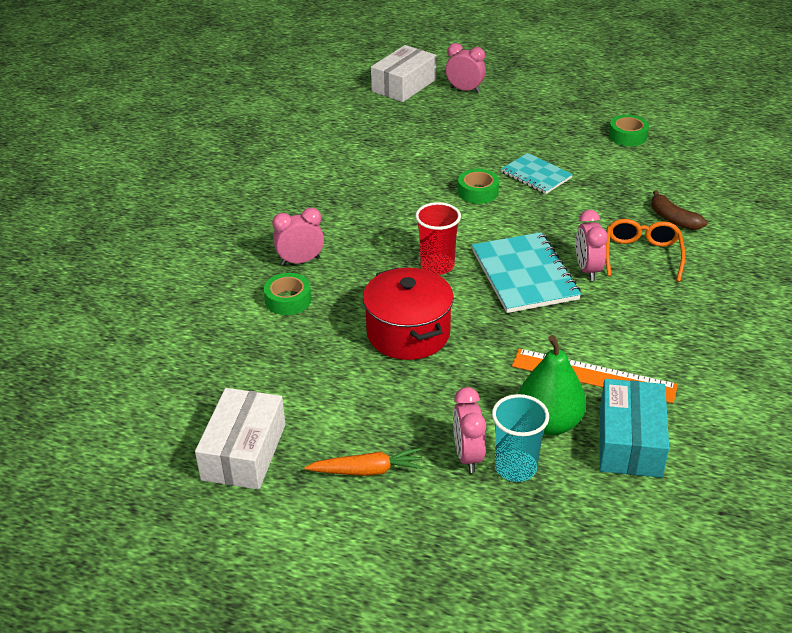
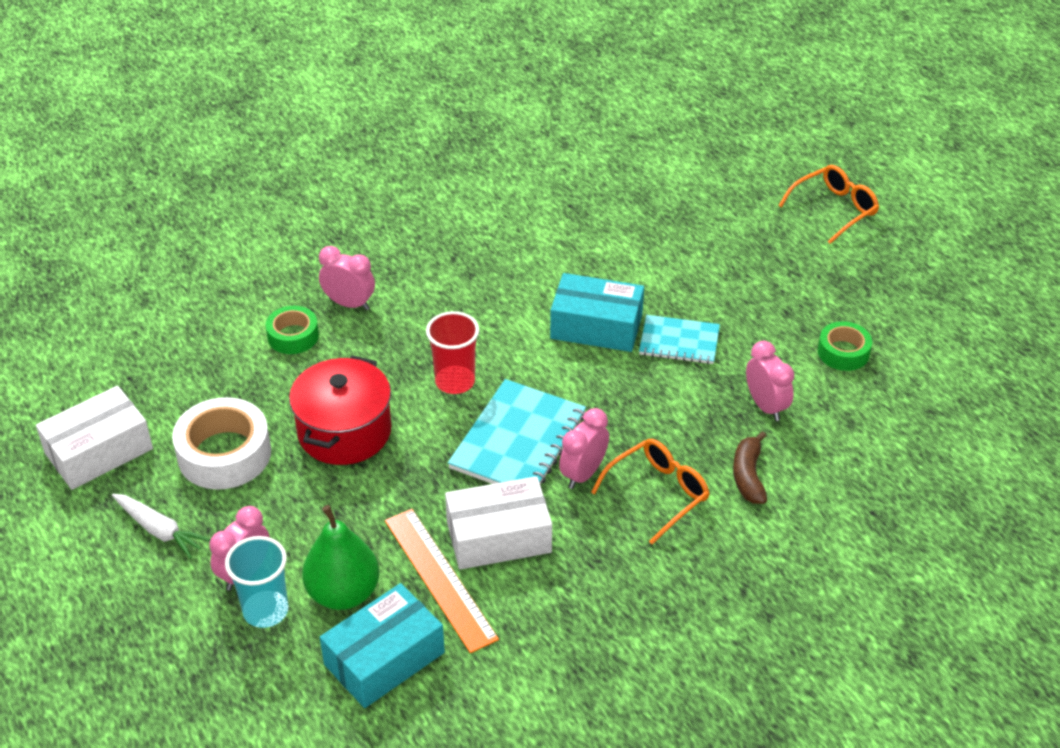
camera: 40 degrees right, 5 degrees up
orange carrot [304,448,424,476] -> white carrot [112,494,210,559]
white box [371,45,436,102] -> white box moved to [445,476,552,570]
pink clock [446,43,486,93] -> pink clock moved to [746,341,794,421]
green tape [458,169,499,204] -> turquoise box [550,273,644,352]
turquoise notebook [501,153,573,194] -> turquoise notebook turned 75 degrees counterclockwise [639,315,720,364]
none -> white tape [172,397,271,490]
none -> orange glasses [778,165,879,244]

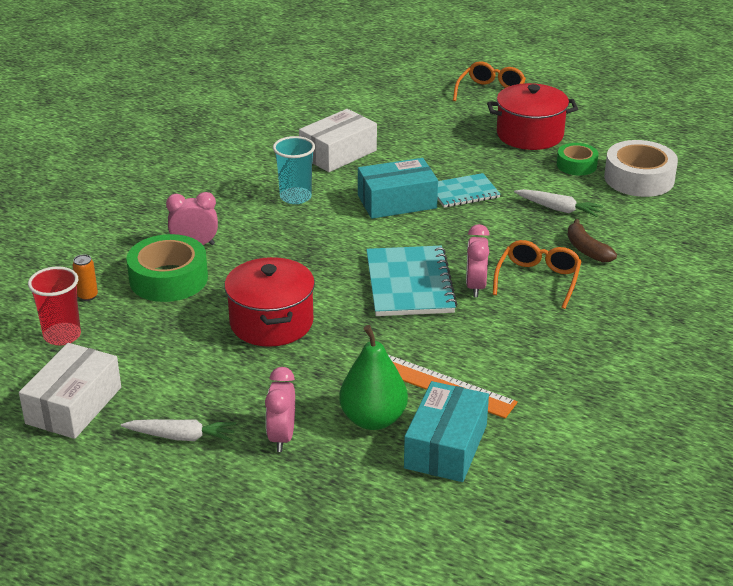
camera: 30 degrees left, 10 degrees down
white tape [172,397,271,490] -> white tape moved to [604,140,678,197]
turquoise cup [225,536,288,628] -> turquoise cup moved to [273,136,315,204]
green tape [266,306,319,354] -> green tape [126,234,208,302], size x1.70
red cup [426,311,479,394] -> red cup moved to [28,267,81,346]
white box [445,476,552,570] -> white box moved to [299,109,377,172]
pink clock [746,341,794,421] -> white carrot [514,189,603,217]
none -> orange can [72,254,98,301]
none -> red pot [487,83,578,150]

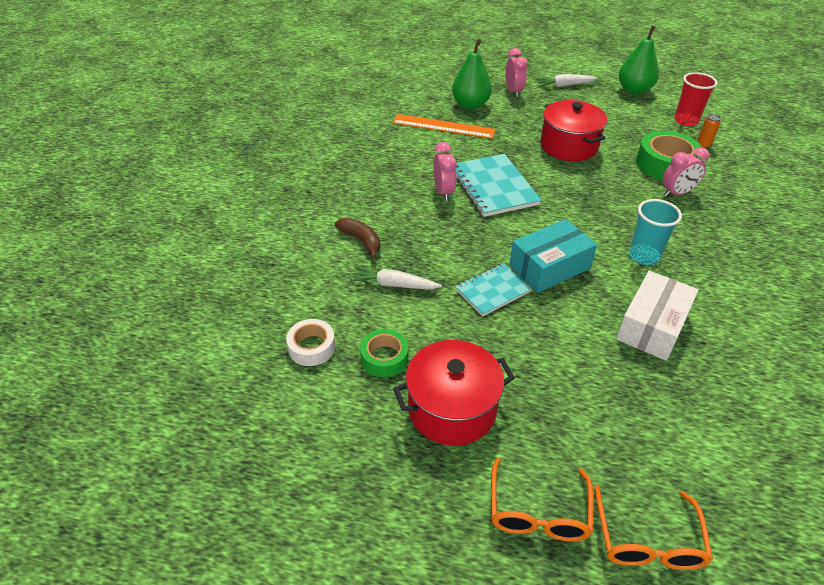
camera: 165 degrees right, 10 degrees up
white box [19,343,121,439] -> green pear [619,26,659,95]
turquoise box [404,381,489,482] -> none
orange glasses [493,240,582,309] -> orange glasses moved to [594,485,713,570]
white tape [604,140,678,197] -> white tape [286,319,335,366], size x0.59

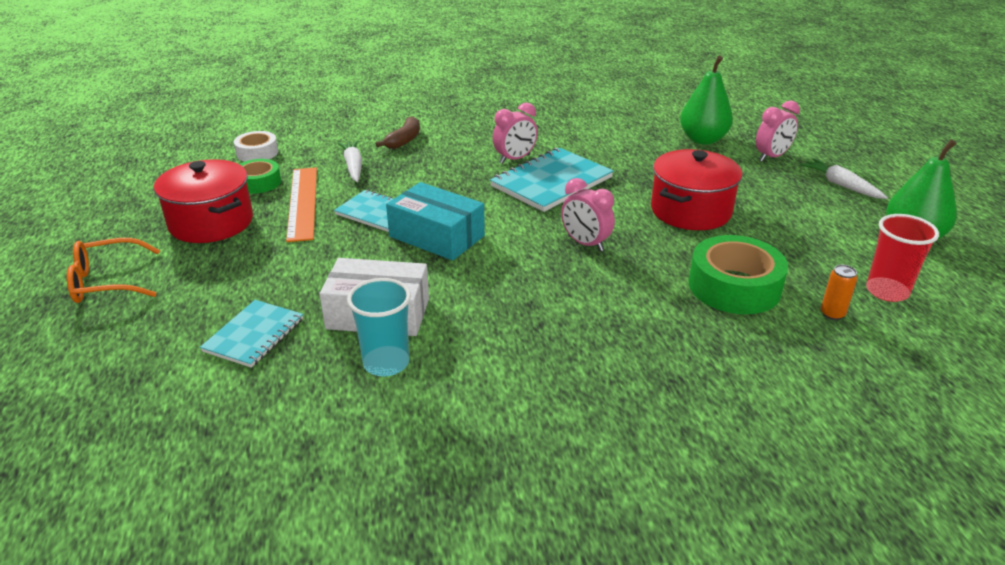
camera: 65 degrees right, 10 degrees down
orange ruler [392,114,496,139] -> orange ruler moved to [286,168,317,242]
orange glasses [594,485,713,570] -> none
turquoise cup [629,199,682,265] -> turquoise cup moved to [347,278,411,376]
pink clock [663,147,709,197] -> pink clock moved to [561,178,615,252]
none -> turquoise notebook [200,300,303,368]

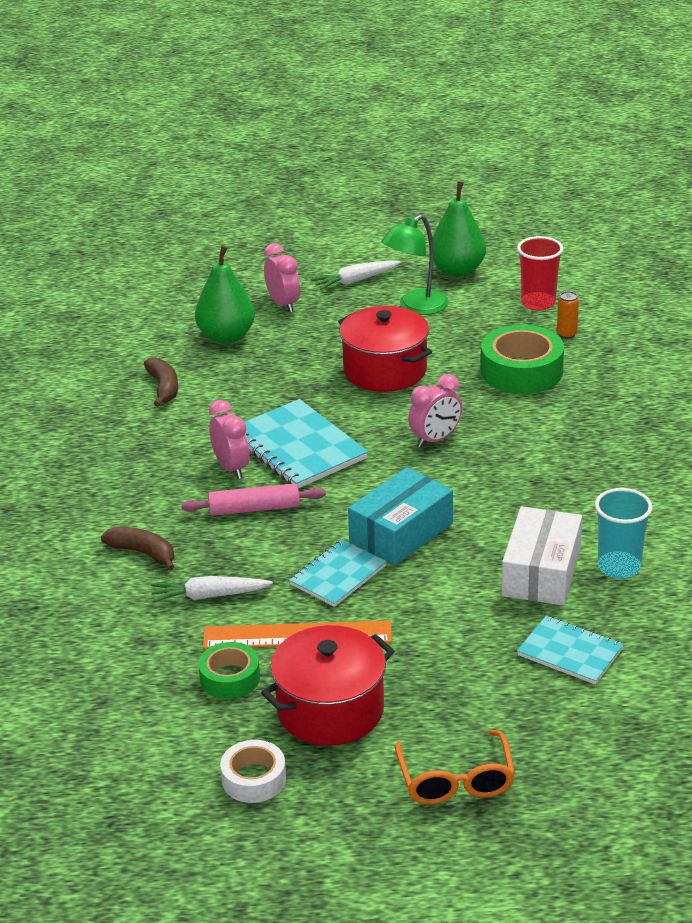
camera: 80 degrees left, 0 degrees up
white tape [234,131,278,162] -> white tape moved to [220,740,286,803]
none -> brown banana [144,357,178,406]
none -> pink rolling pin [181,483,326,516]
none -> green lamp [381,214,449,315]

